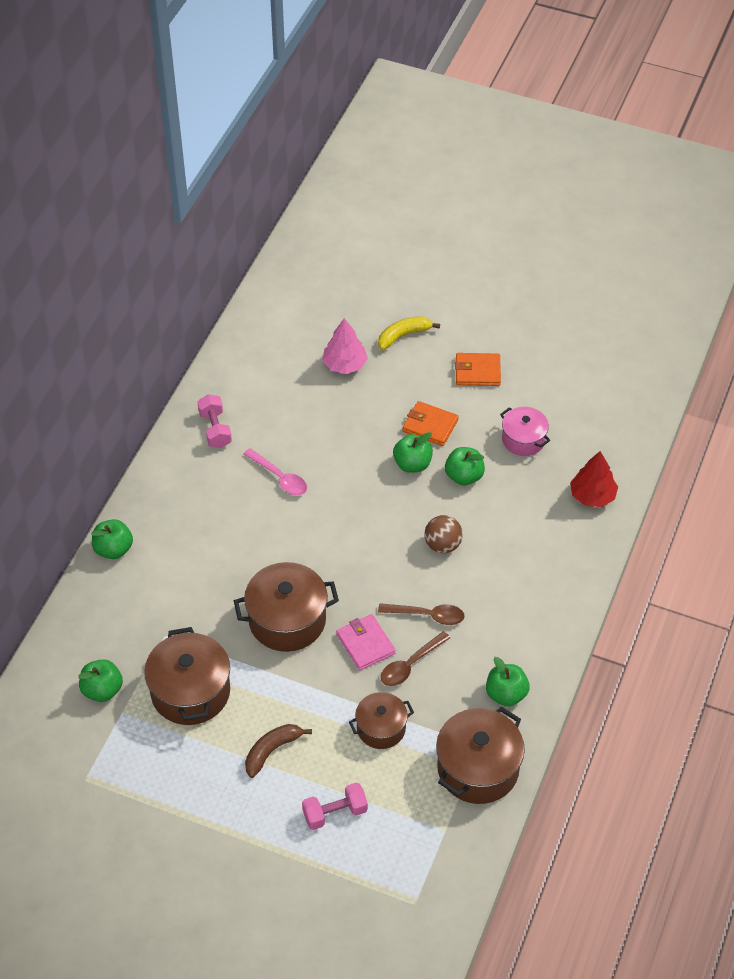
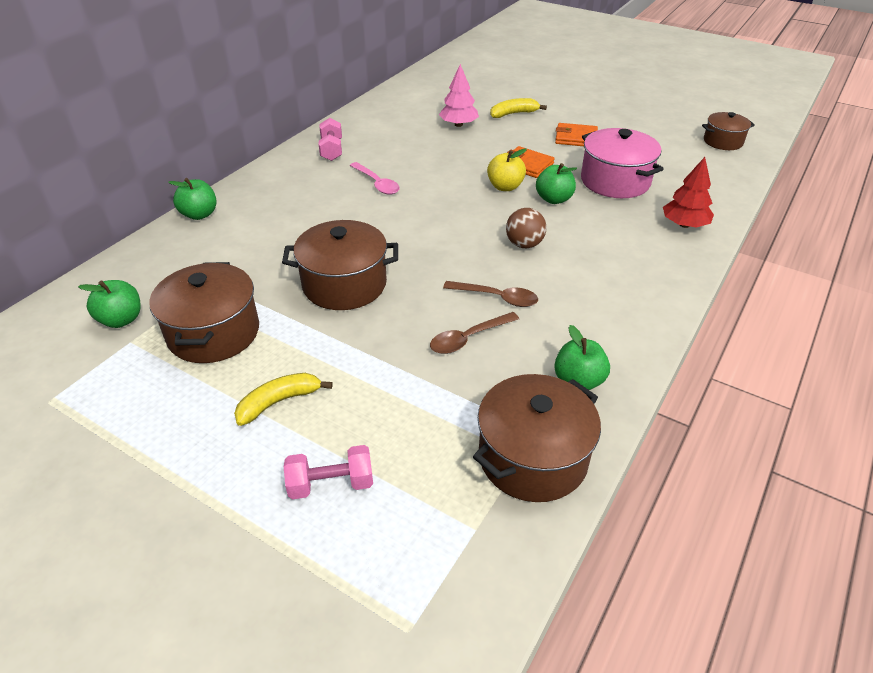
camera: 10 degrees right, 10 degrees down
brown banana [245,724,312,778] -> yellow banana [234,373,333,426]
pink wallet [336,614,396,670] -> none
brown pot [349,692,414,749] -> brown pot moved to [702,112,755,150]
green apple [393,432,433,473] -> yellow apple [487,148,527,191]
pink pot [500,407,550,456] -> pink pot [581,128,664,198], size x1.65

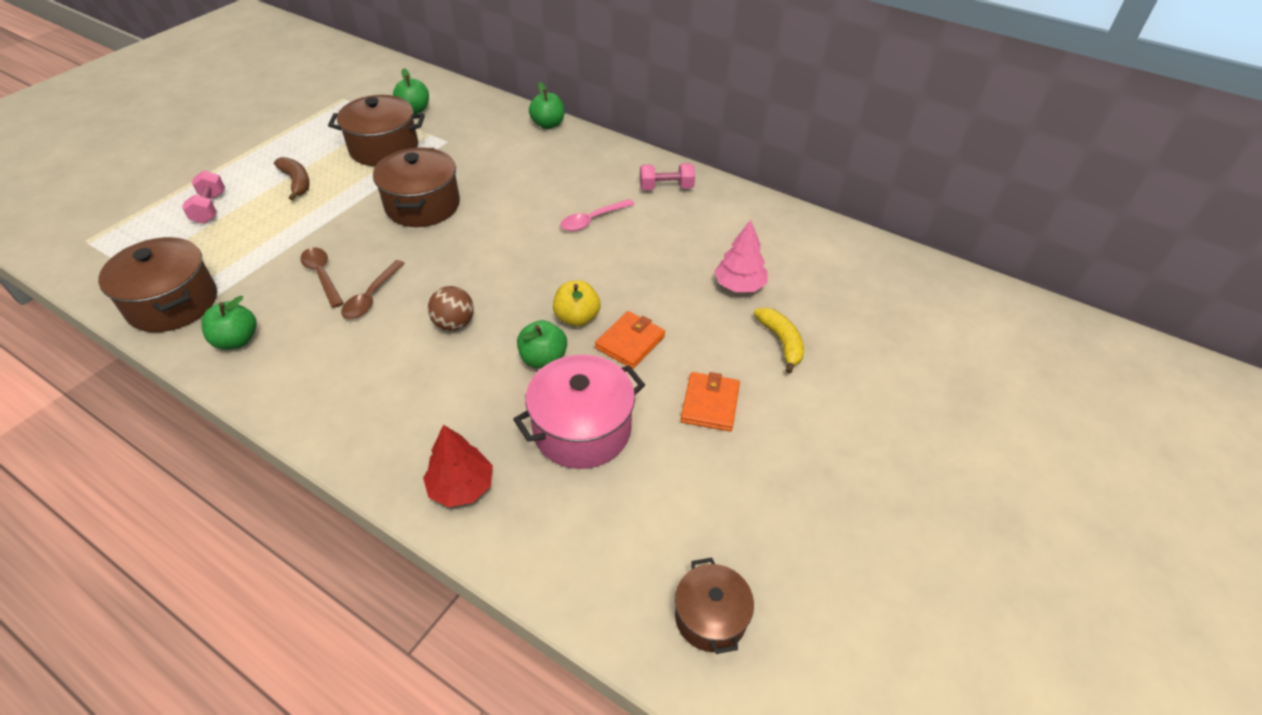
camera: 90 degrees right, 5 degrees up
yellow banana [234,373,333,426] -> brown banana [274,157,310,201]

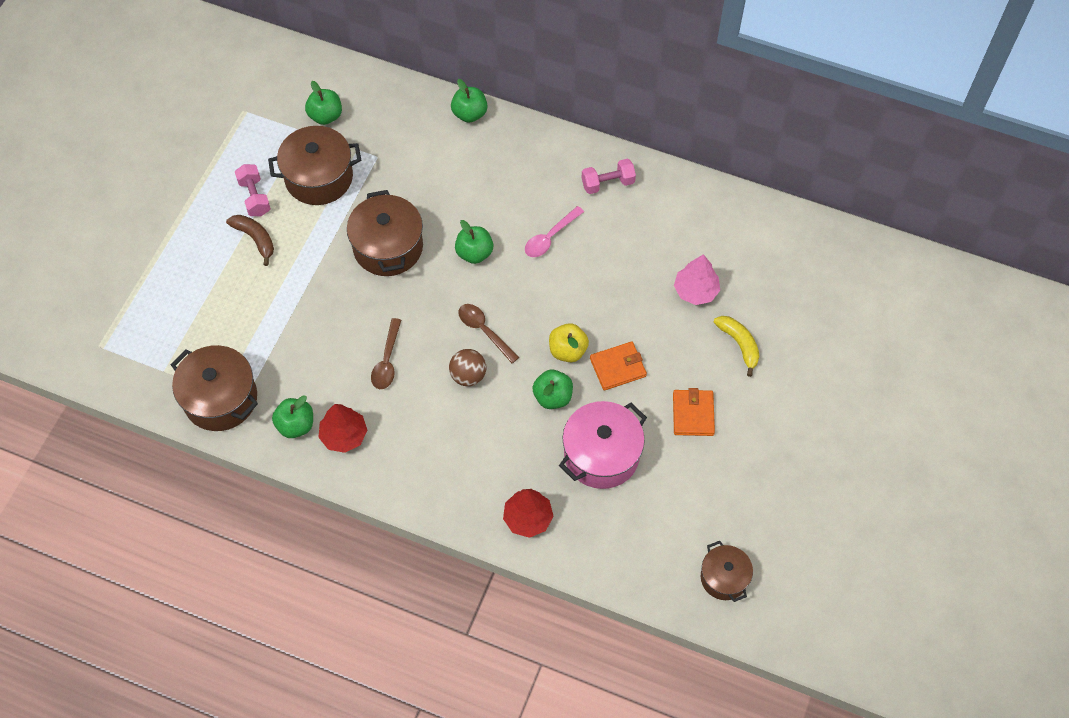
camera: 10 degrees left, 15 degrees up
pink dumbbell [182,170,225,224] -> pink dumbbell moved to [235,164,271,216]
brown spoon [300,247,343,308] -> brown spoon moved to [458,304,519,363]
orange wallet [595,311,665,369] -> orange wallet turned 45 degrees clockwise [590,341,647,390]
none -> red tree [318,404,367,453]
none -> green apple [455,220,494,264]

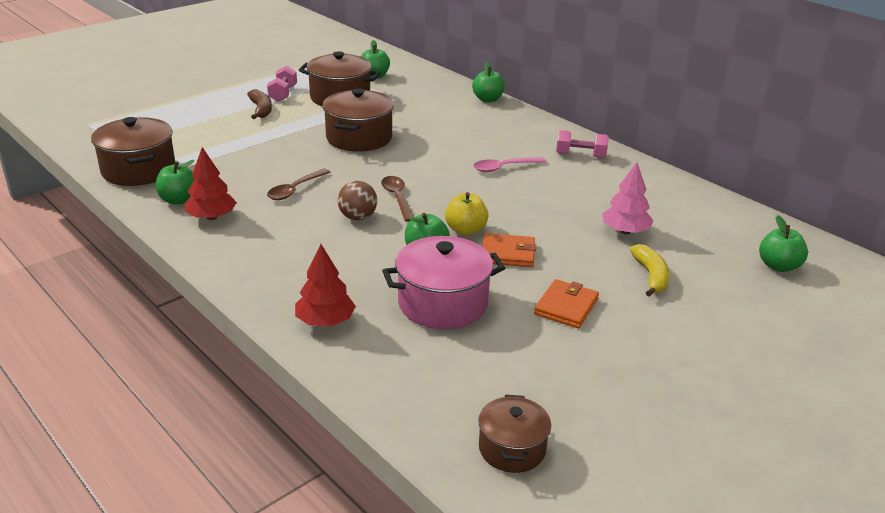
camera: 25 degrees right, 30 degrees down
green apple [455,220,494,264] -> green apple moved to [759,215,808,272]

